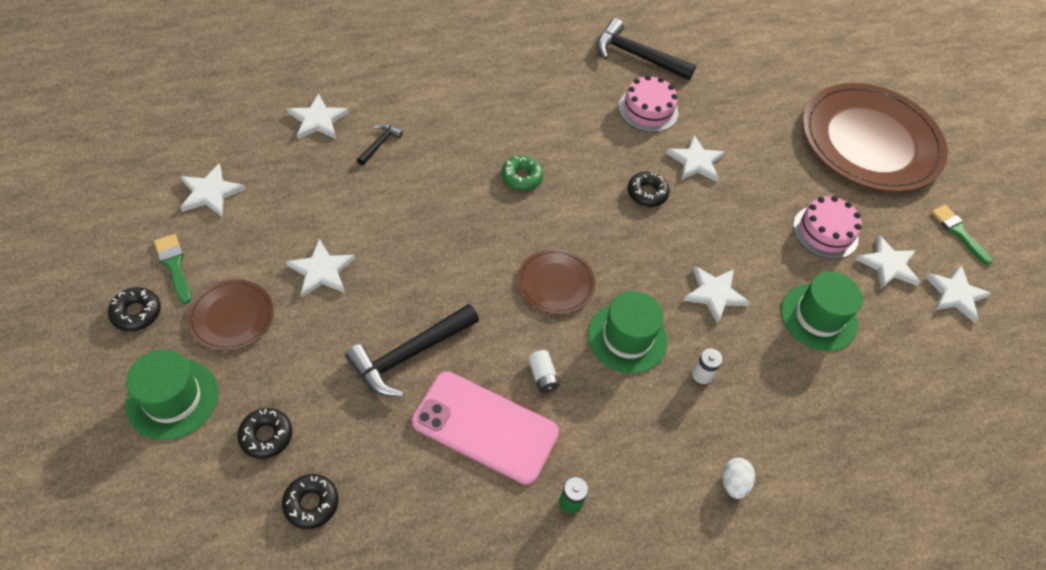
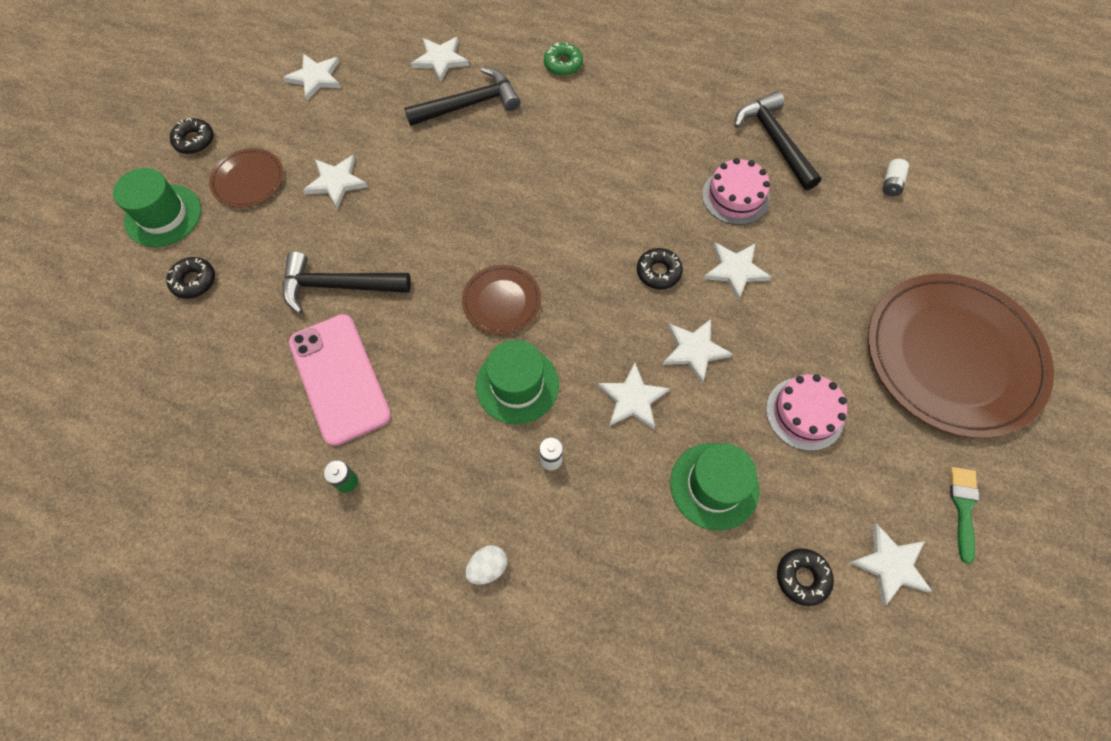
camera: 45 degrees right, 10 degrees up
green brush [154,234,191,304] -> none
black donut [282,474,338,529] -> black donut moved to [777,548,834,606]
black hammer [357,124,403,165] -> black hammer [404,67,521,126], size x2.02
green donut [501,156,544,191] -> green donut moved to [544,42,583,76]
white battery [528,350,560,393] -> white battery moved to [882,159,909,196]
white star [856,235,920,289] -> white star moved to [663,319,733,384]

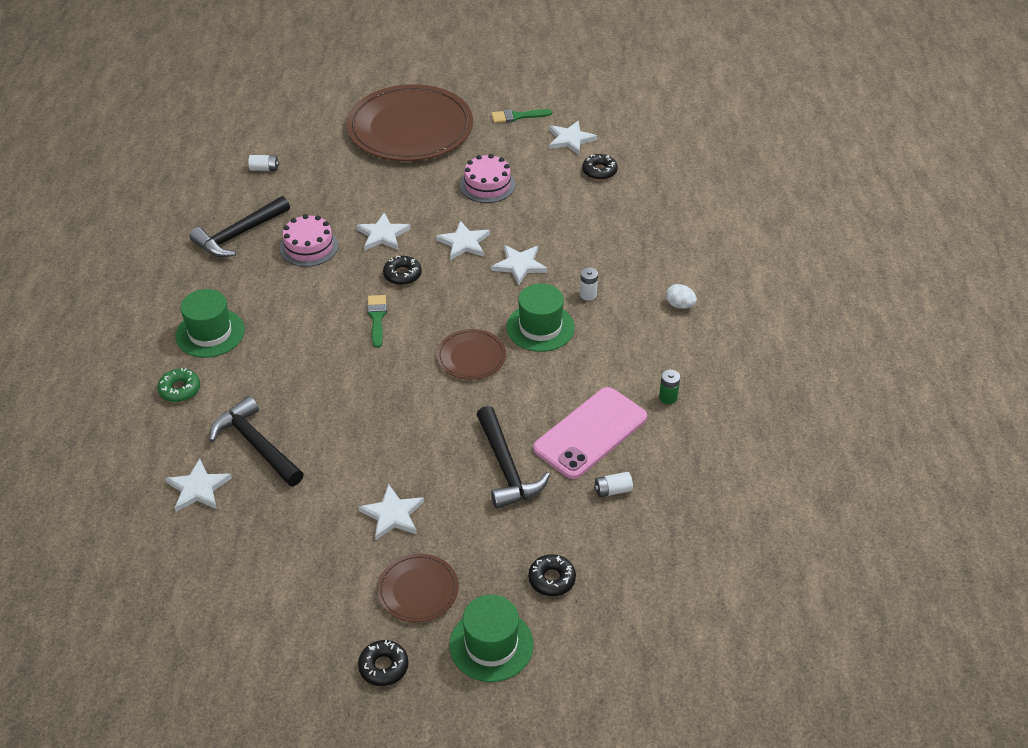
camera: 110 degrees left, 20 degrees down
white star [283,54,341,101] -> none
green hat [670,443,759,531] -> green hat moved to [175,289,245,358]
none -> green brush [367,295,387,348]
none -> white battery [594,472,633,497]

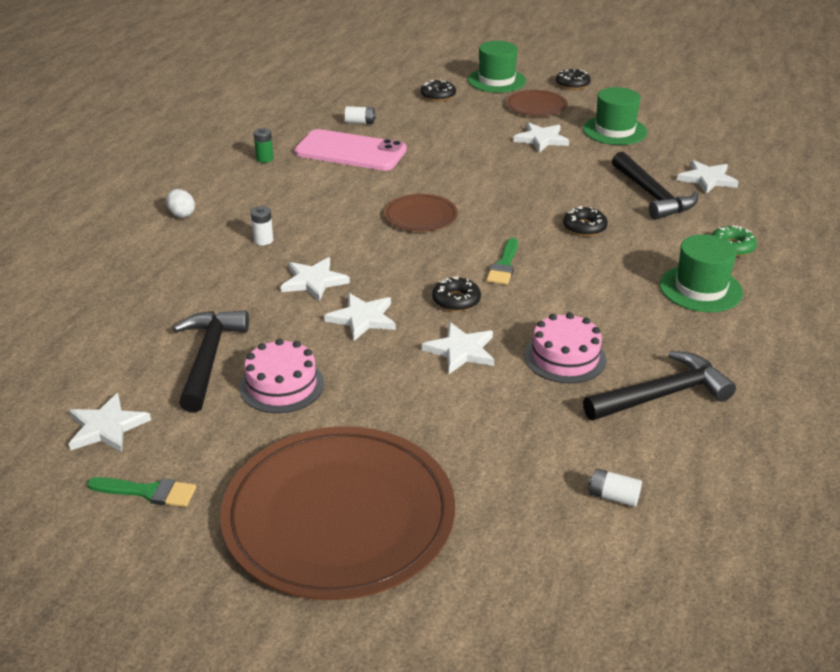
camera: 160 degrees left, 10 degrees down
black hammer [476,406,550,509] -> black hammer moved to [173,311,249,413]
green hat [506,284,575,352] -> green hat moved to [583,87,648,145]
pink phone [533,387,647,479] -> pink phone turned 45 degrees clockwise [294,129,407,171]
black donut [582,154,618,180] -> black donut moved to [563,206,608,236]

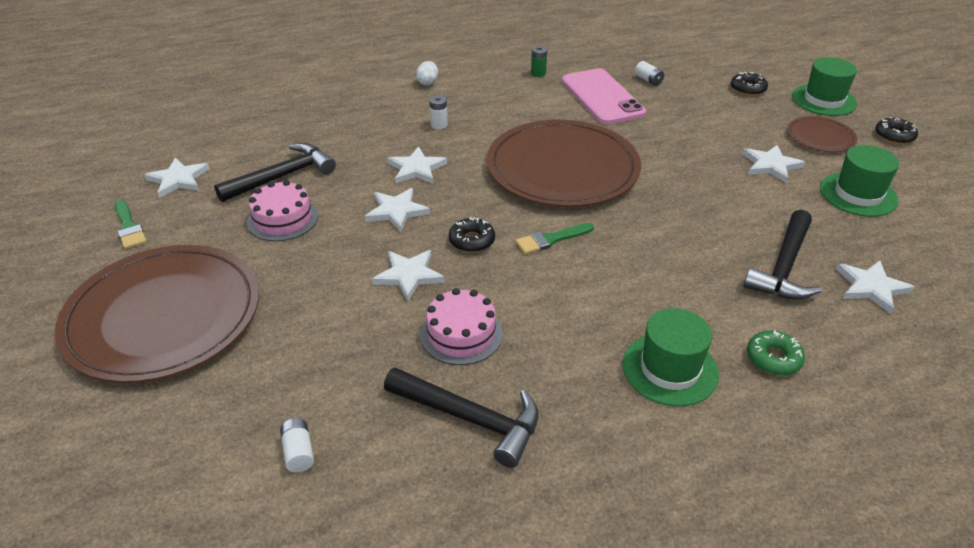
camera: 50 degrees right, 5 degrees up
brown plate [384,194,458,232] -> brown plate [487,119,641,207], size x2.17
black donut [563,206,608,236] -> none

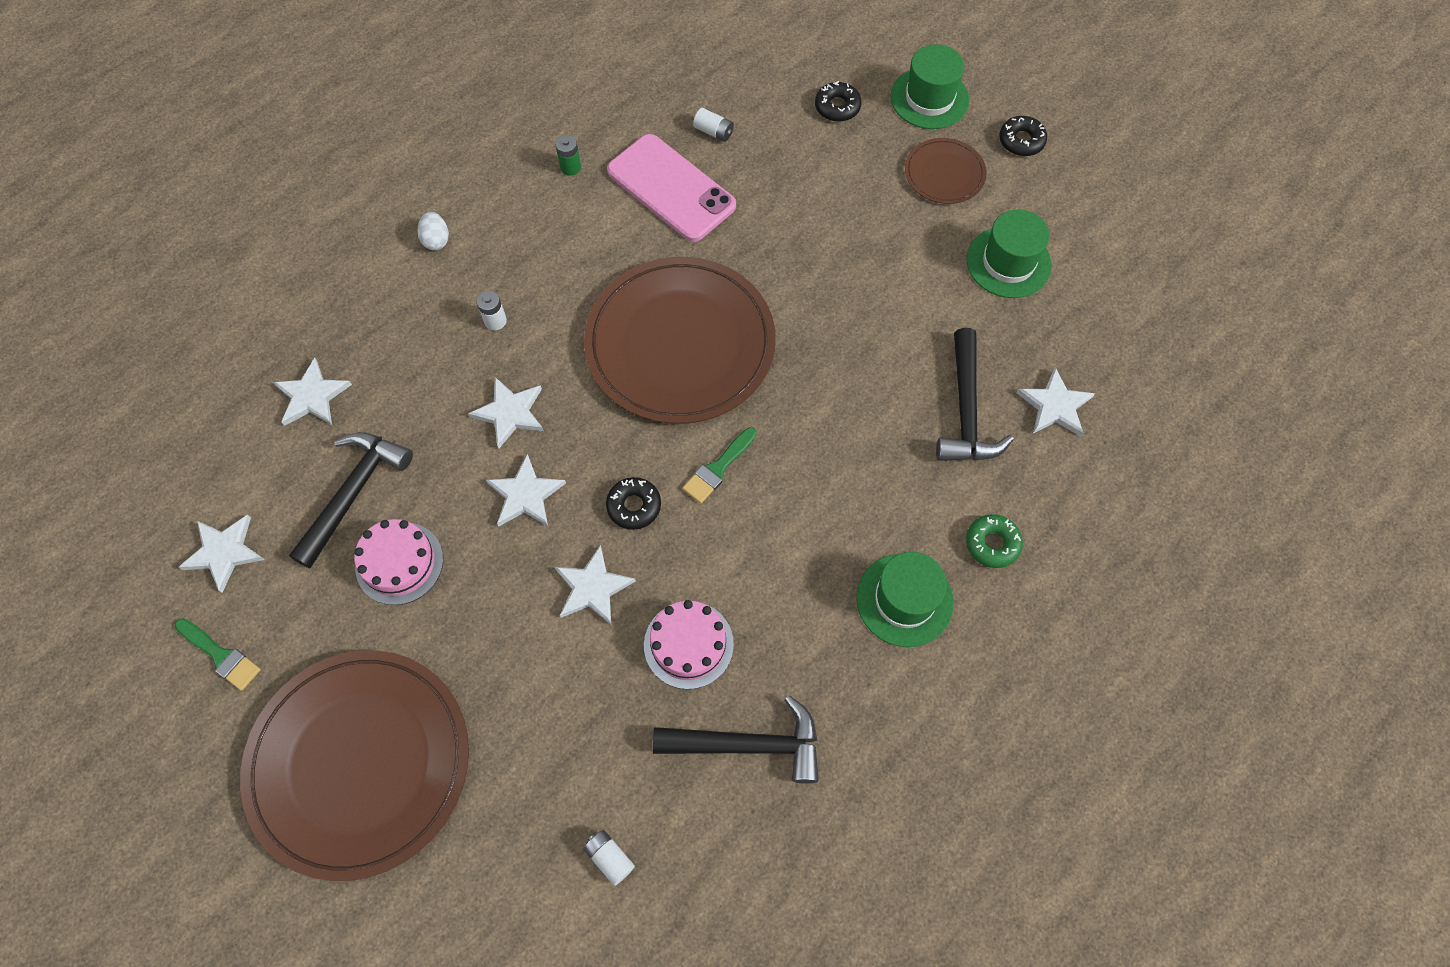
camera: 25 degrees left, 25 degrees up
white star [743,145,805,183] -> white star moved to [273,358,352,426]

